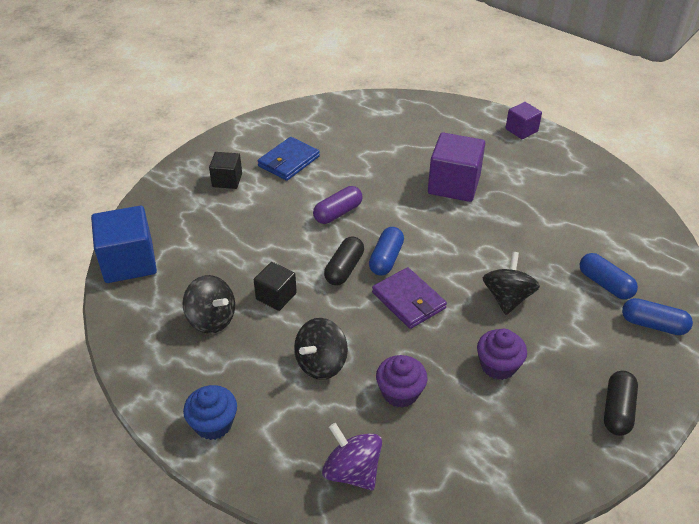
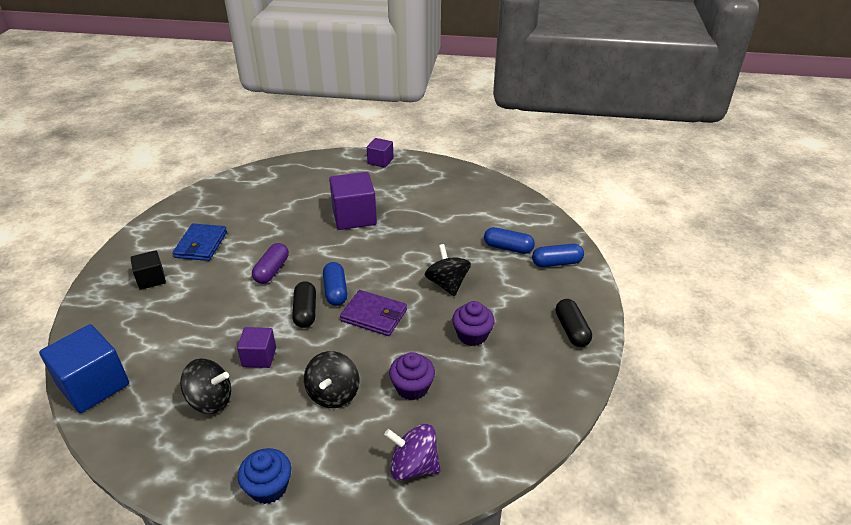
camera: 30 degrees left, 5 degrees down
black cube [254,262,297,311] -> purple cube [237,327,276,368]

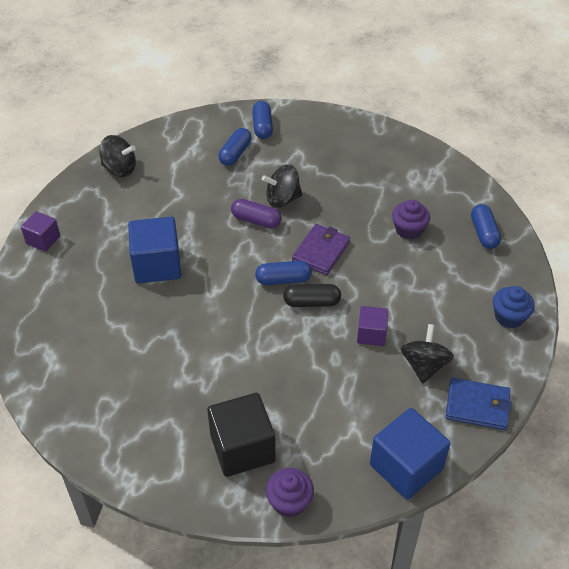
camera: 85 degrees left, 10 degrees up
black cube [131,250,166,290] -> black cube [207,393,275,477], size x1.75
blue wallet [173,223,227,261] -> blue wallet moved to [446,378,512,430]
purple capsule [252,243,289,284] -> purple capsule moved to [231,199,282,228]
black spinning top [304,351,359,408] -> black spinning top moved to [99,135,136,177]
purple cube [329,172,377,230] -> blue cube [128,217,181,283]
purple spinning top [384,424,441,481] -> blue capsule [471,204,501,249]
purple cupcake [452,301,495,346] -> purple cupcake moved to [266,468,314,517]
black capsule [555,299,592,347] -> none

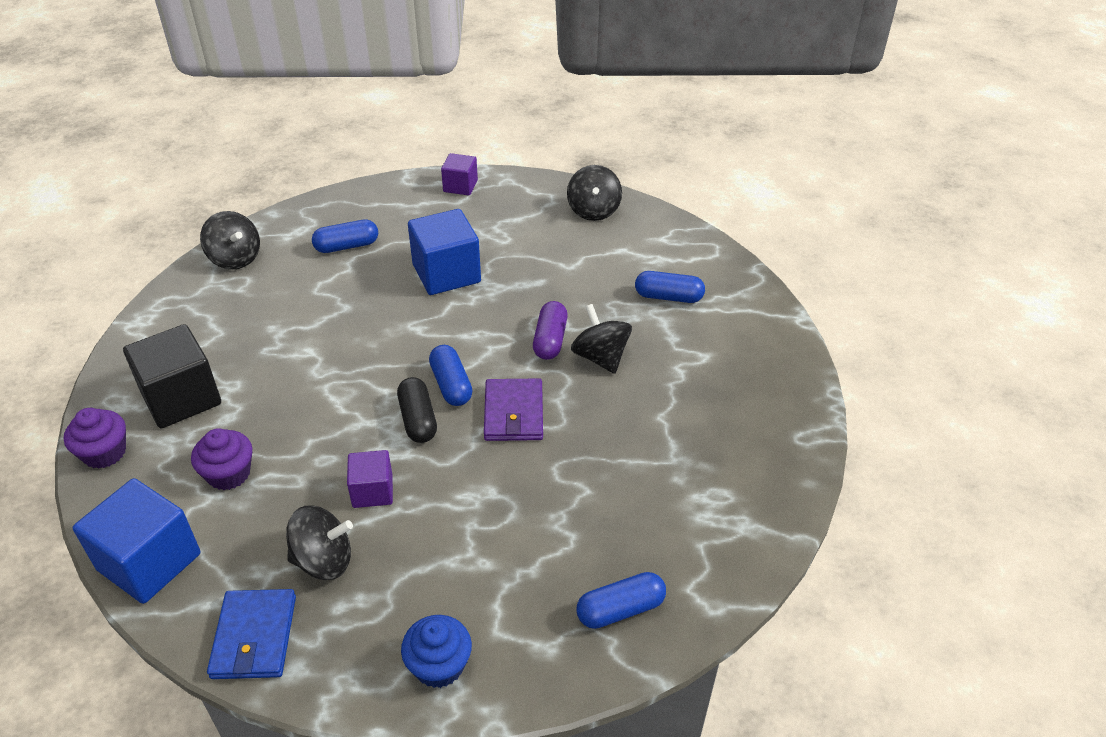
camera: 75 degrees right, 5 degrees down
blue capsule [252,101,273,139] -> blue capsule moved to [312,219,378,253]
purple wallet [292,224,350,275] -> purple wallet turned 75 degrees clockwise [484,378,543,441]
purple cupcake [392,199,430,240] -> purple cupcake moved to [191,428,252,490]
none -> black spinning top [200,211,260,270]

